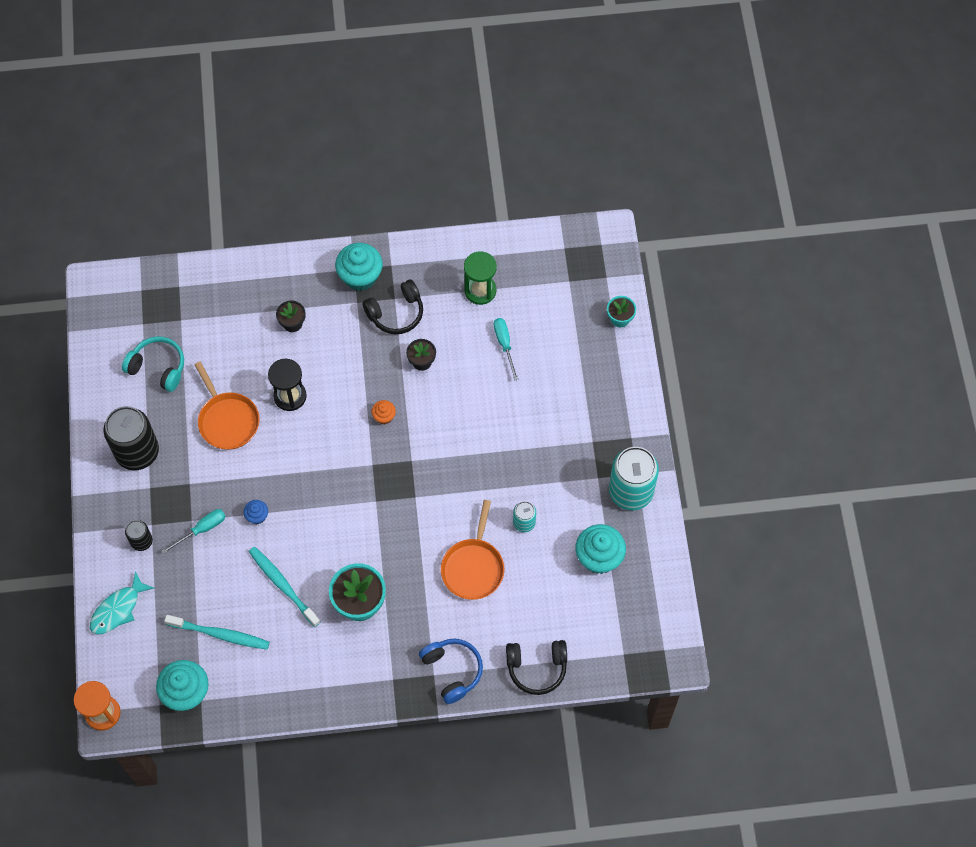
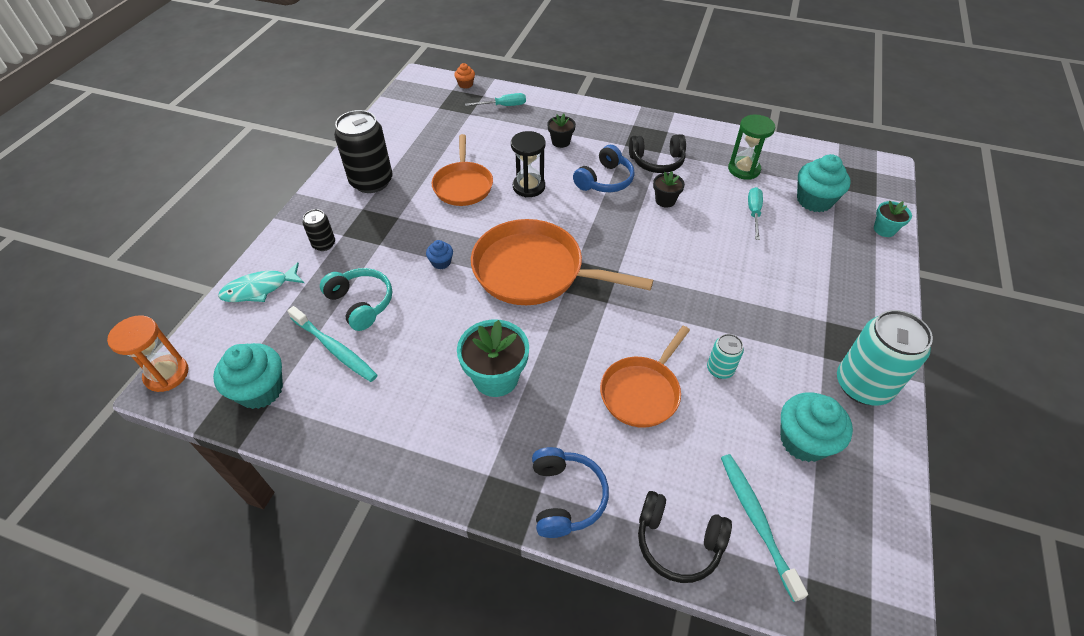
camera: 25 degrees right, 15 degrees down
turquoise headphones [122,336,184,392] -> turquoise headphones moved to [320,268,392,331]
turquoise screwdriver [162,509,226,554] -> turquoise screwdriver moved to [465,93,526,106]
turquoise toothbrush [249,547,321,627] -> turquoise toothbrush moved to [721,454,808,602]
turquoise cupcake [335,243,383,291] -> turquoise cupcake moved to [797,154,851,212]
orange cupcake [371,400,396,424] -> orange cupcake moved to [454,63,475,88]
none -> orange pan [471,219,653,305]
none -> blue headphones [573,145,635,192]

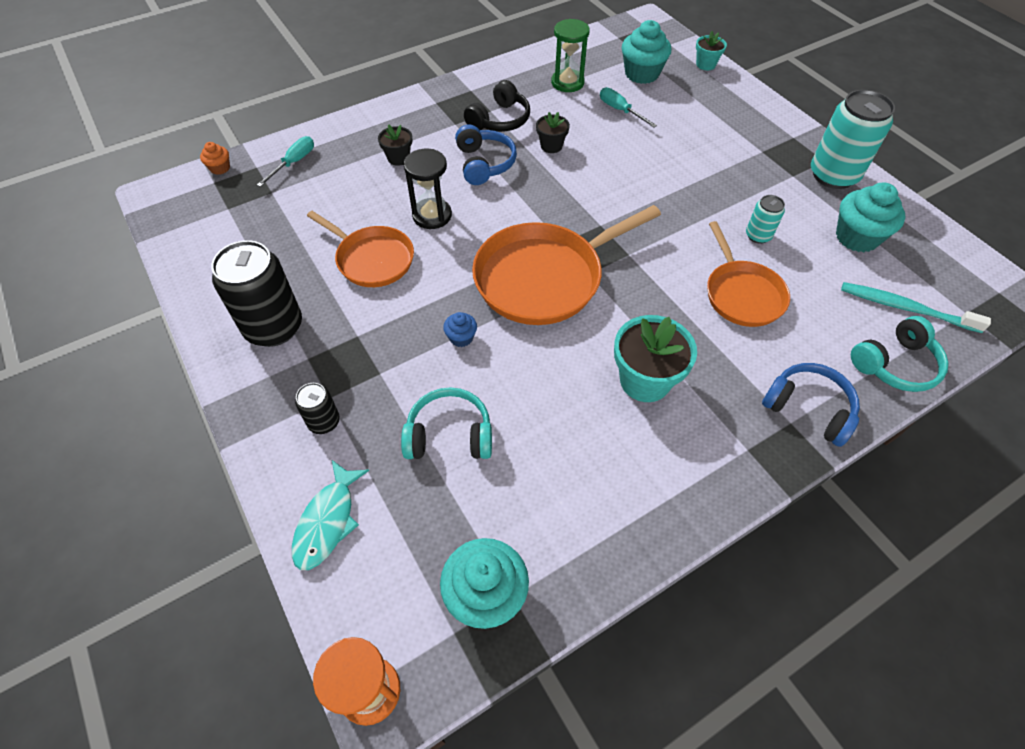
camera: 50 degrees left, 5 degrees up
turquoise toothbrush [287,306,378,382] -> none
black headphones [638,491,732,583] -> turquoise headphones [851,316,948,392]

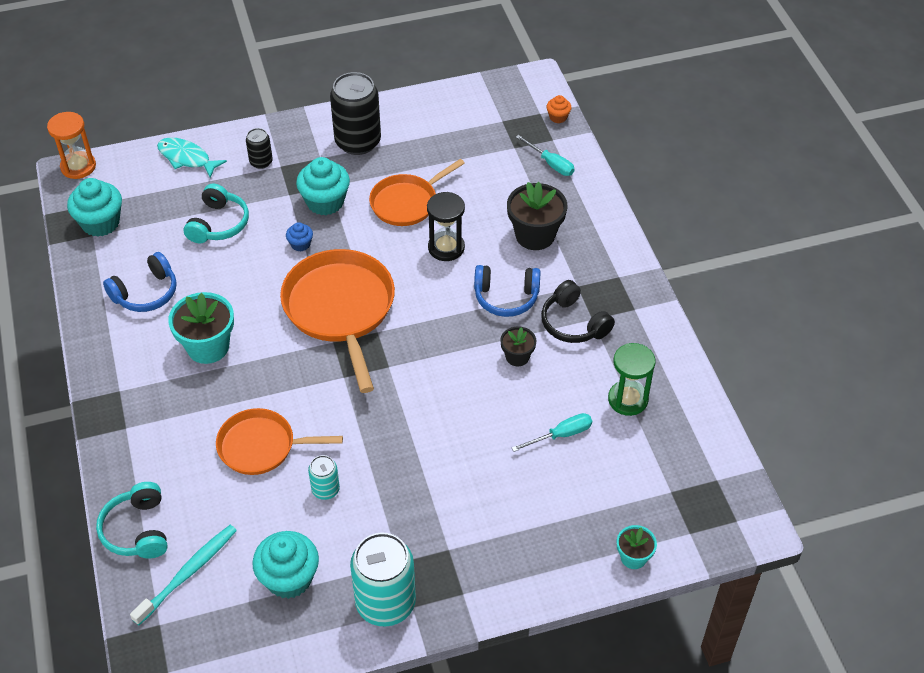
camera: 105 degrees right, 5 degrees down
black flower pot [378,124,412,166] -> black flower pot [507,182,567,250], size x1.79
turquoise cupcake [622,20,671,84] -> turquoise cupcake moved to [296,157,350,215]
blue headphones [762,363,860,447] -> blue headphones moved to [103,252,177,312]

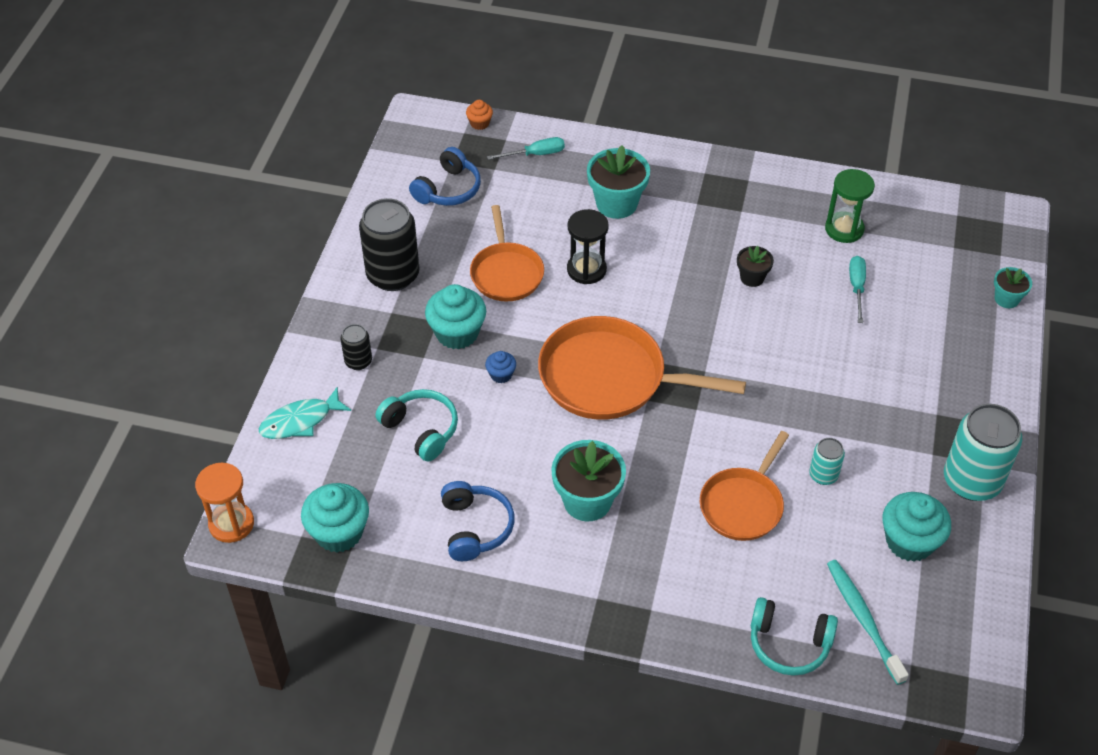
camera: 60 degrees left, 0 degrees up
blue headphones [474,265,541,317] -> blue headphones moved to [409,147,481,206]
black flower pot [507,182,567,250] -> turquoise flower pot [587,145,650,219]
black headphones [541,280,615,343] -> none

